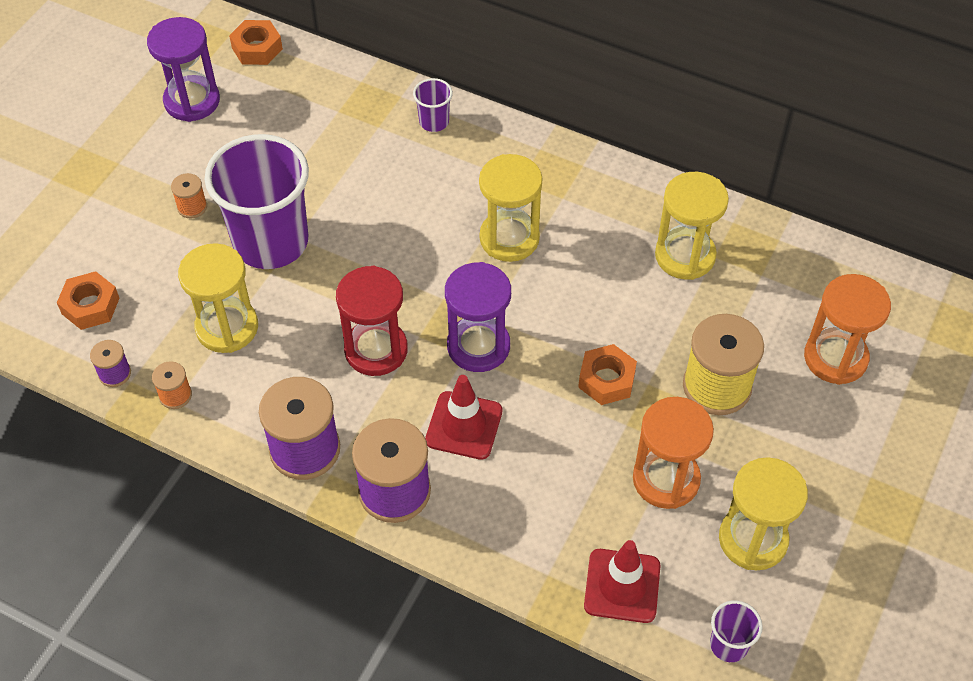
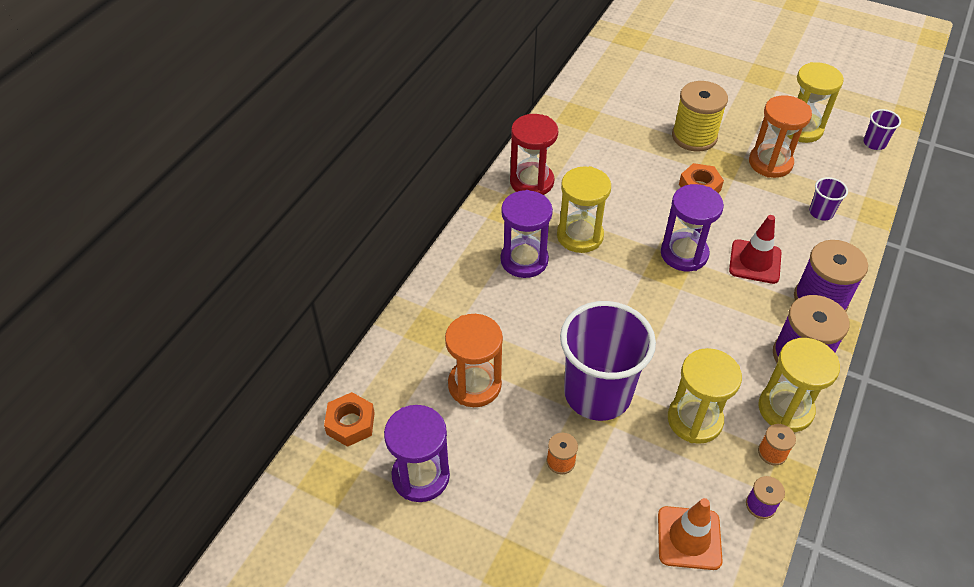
camera: 90 degrees left, 5 degrees down
orange nut [57,271,120,330] -> orange traffic cone [658,498,722,570]
red hourglass [336,266,408,376] -> red hourglass moved to [510,114,558,195]
purple cup [413,78,453,132] -> purple cup moved to [809,177,848,221]
red traffic cone [584,540,660,623] -> none
yellow hourglass [655,172,729,280] -> yellow hourglass moved to [758,338,840,432]
orange hourglass [804,274,891,385] -> orange hourglass moved to [445,314,503,407]
none -> purple hourglass [501,190,553,278]

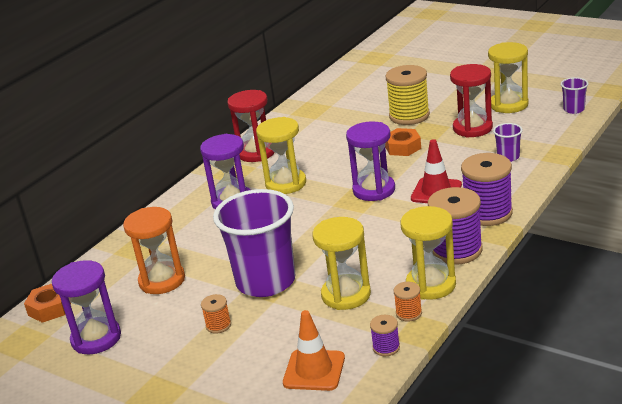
camera: 10 degrees right, 20 degrees down
orange hourglass [749,95,812,178] -> red hourglass [450,64,493,138]

